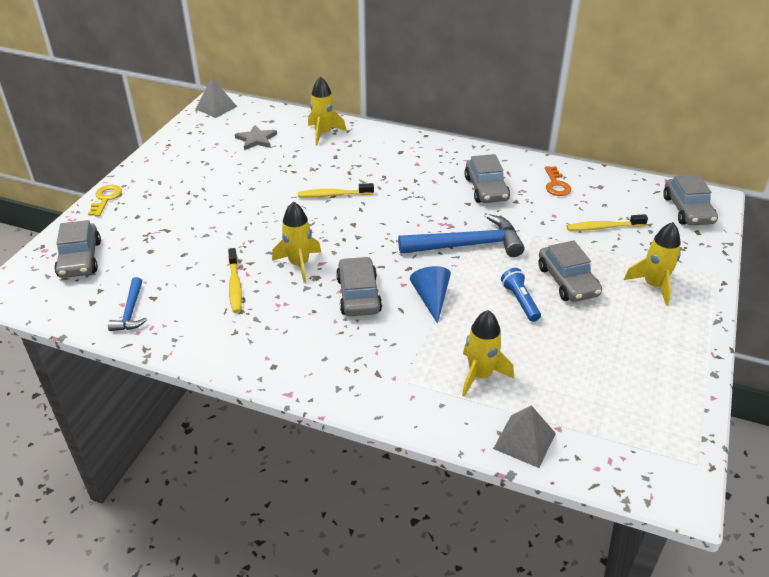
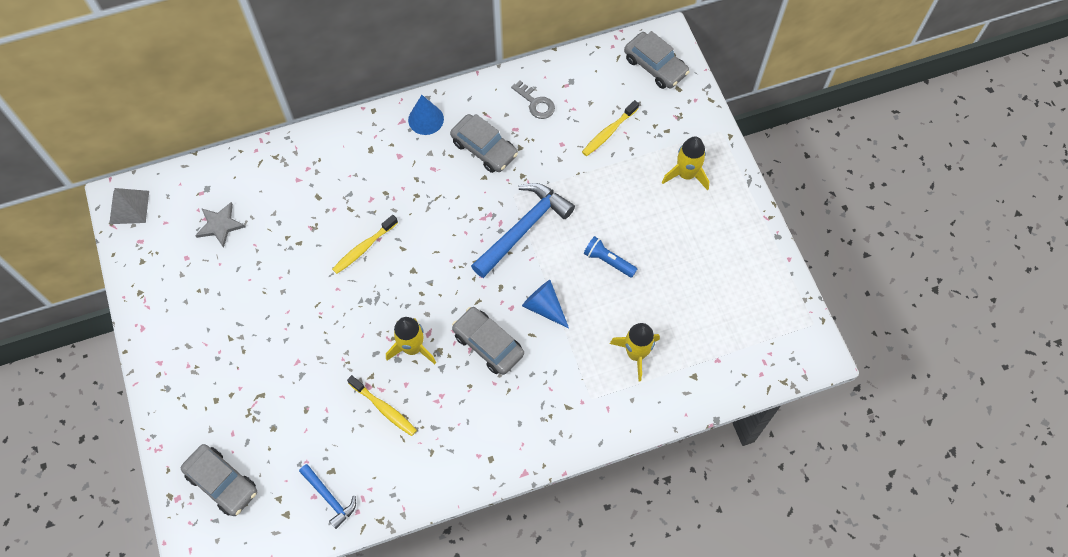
camera: 40 degrees left, 25 degrees up
yellow key [88,185,122,216] -> none
yellow rocket [308,76,346,146] -> none
grey pyramid [493,405,556,468] -> none
grey car [539,240,602,302] -> none
orange key [545,166,571,196] -> grey key [511,81,555,119]
none -> blue cone [408,95,444,135]

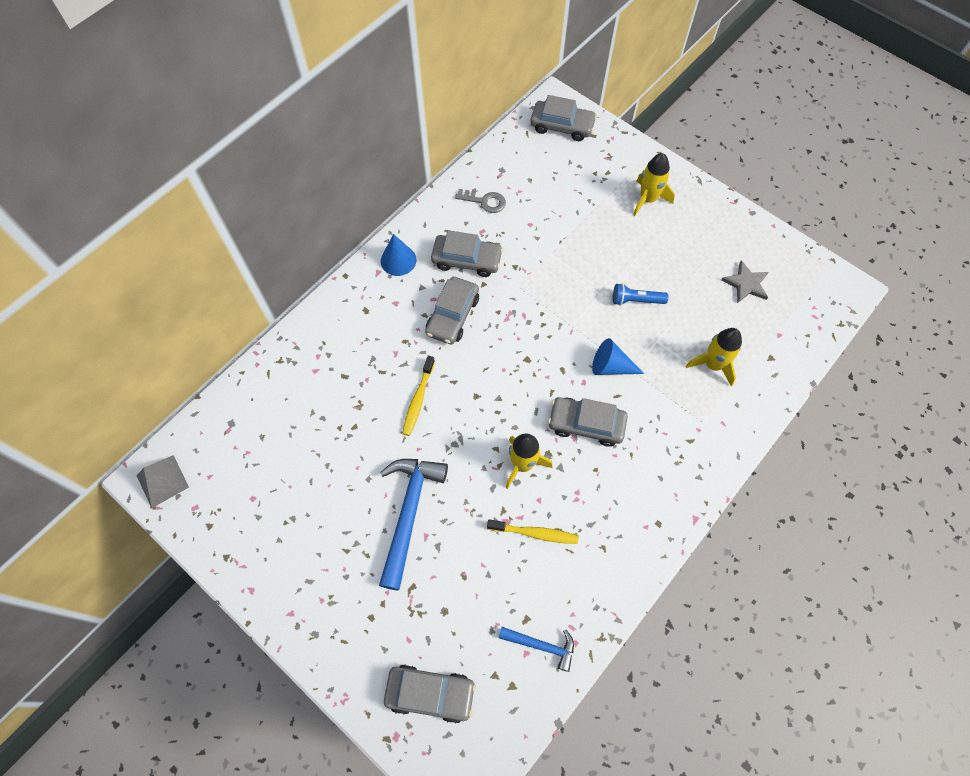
camera: 30 degrees left, 0 degrees up
grey star [195,202,245,248] -> grey star moved to [721,260,769,303]
blue hammer [471,183,575,278] -> blue hammer moved to [379,459,448,591]
yellow toothbrush [582,100,639,156] -> none
none -> grey car [425,277,479,344]

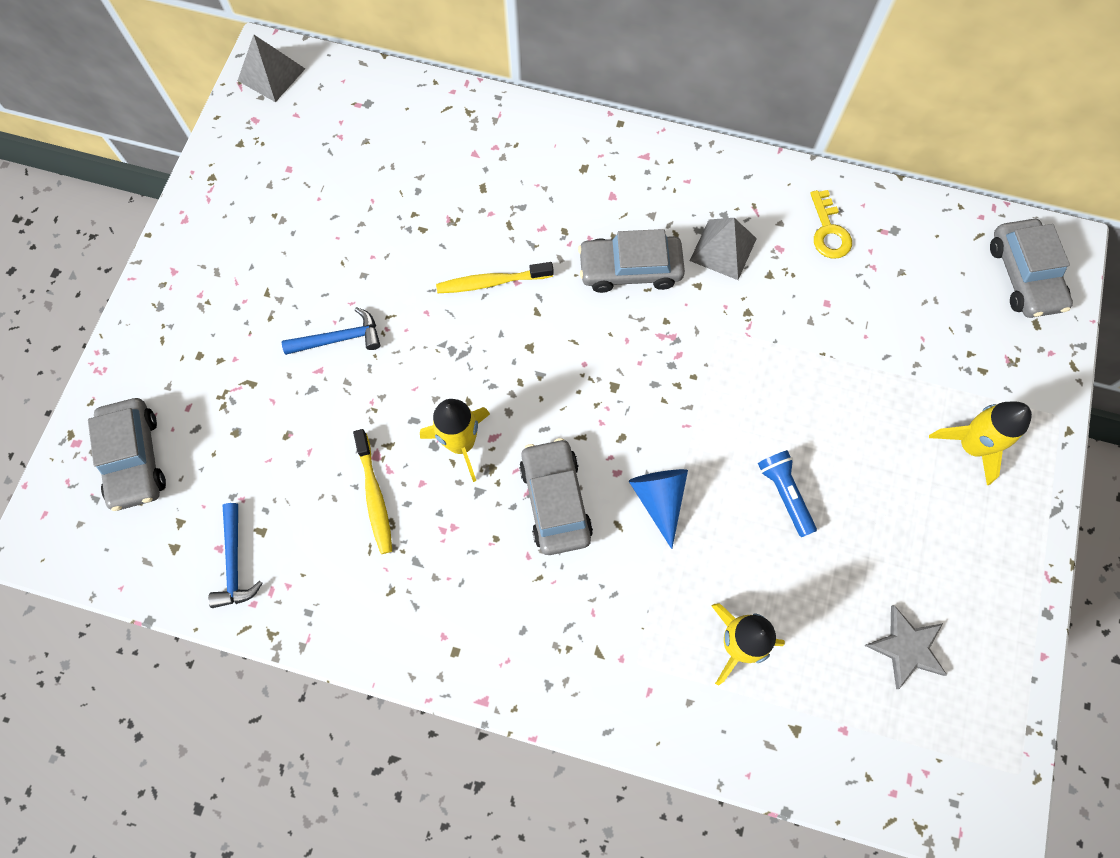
camera: 65 degrees right, 5 degrees up
blue hammer [379,459,448,591] -> blue hammer [282,307,380,355], size x0.54
blue cone [381,234,417,276] -> none
grey car [431,230,503,277] -> grey pyramid [690,218,757,280]
grey key [455,189,506,213] -> yellow key [810,190,852,259]

